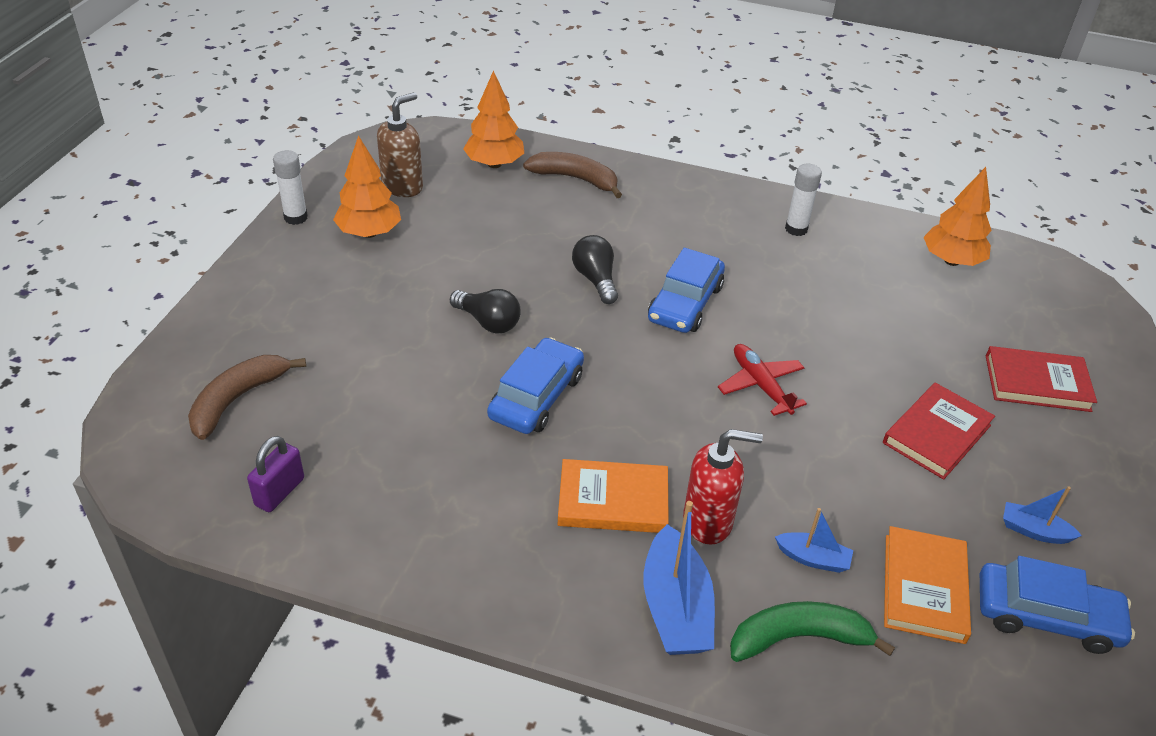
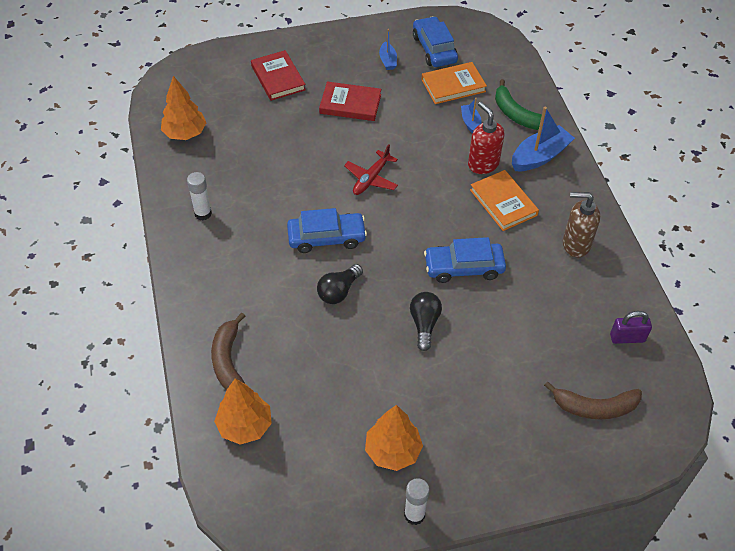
camera: 120 degrees left, 10 degrees up
brown soap dispenser [377,92,423,197] -> brown soap dispenser moved to [563,192,600,257]

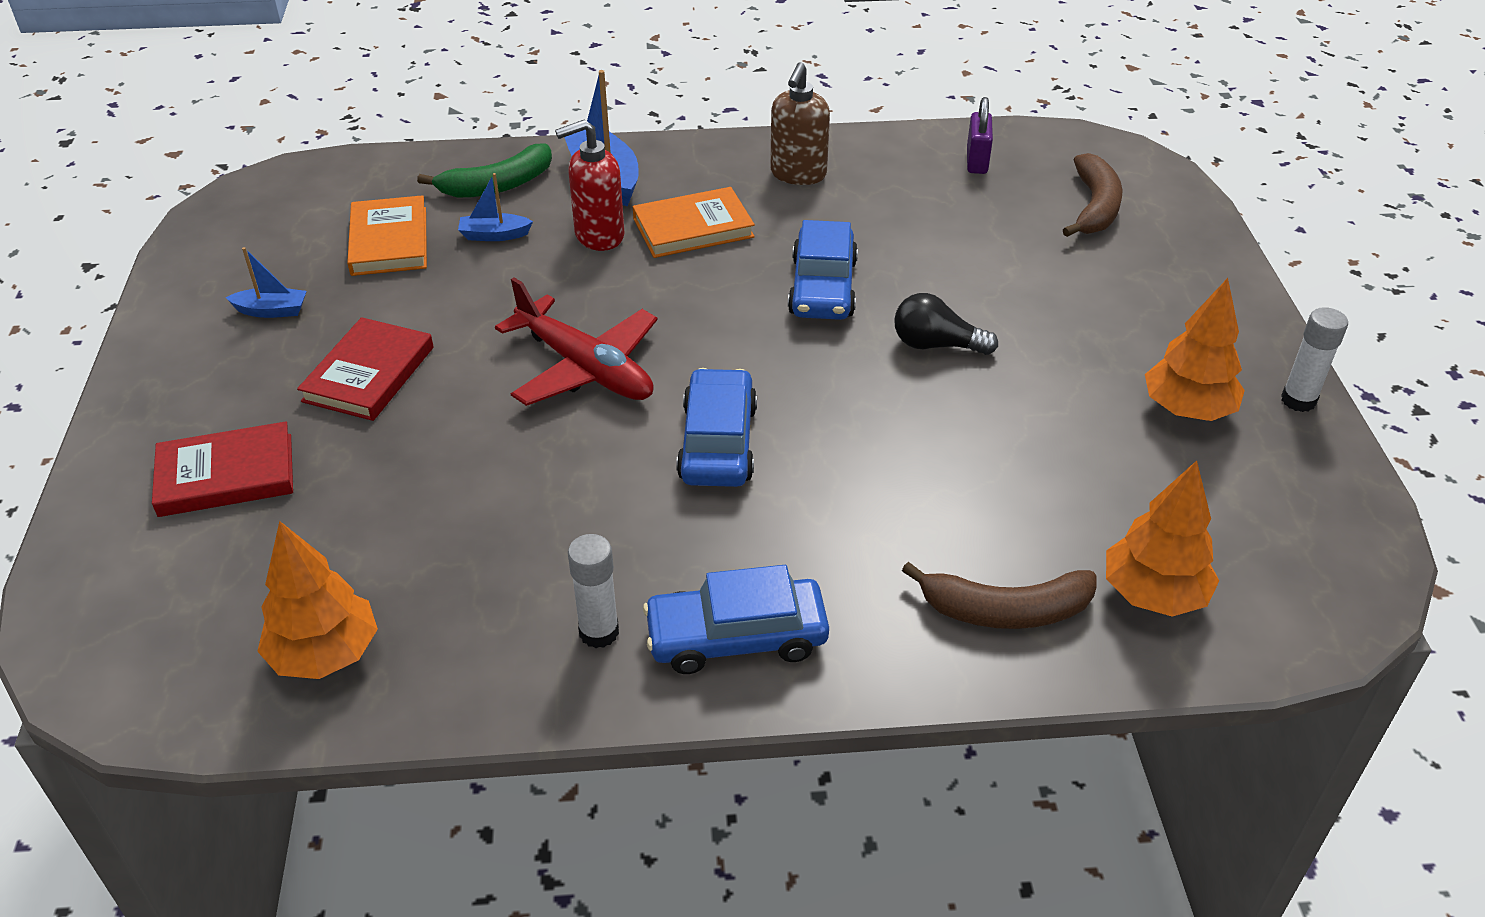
camera: 80 degrees left, 10 degrees down
black light bulb [317,264,363,304] -> none
red plane [344,145,398,195] -> red plane [495,277,658,406], size x1.52
blue car [413,16,458,67] -> blue car moved to [643,565,829,674]

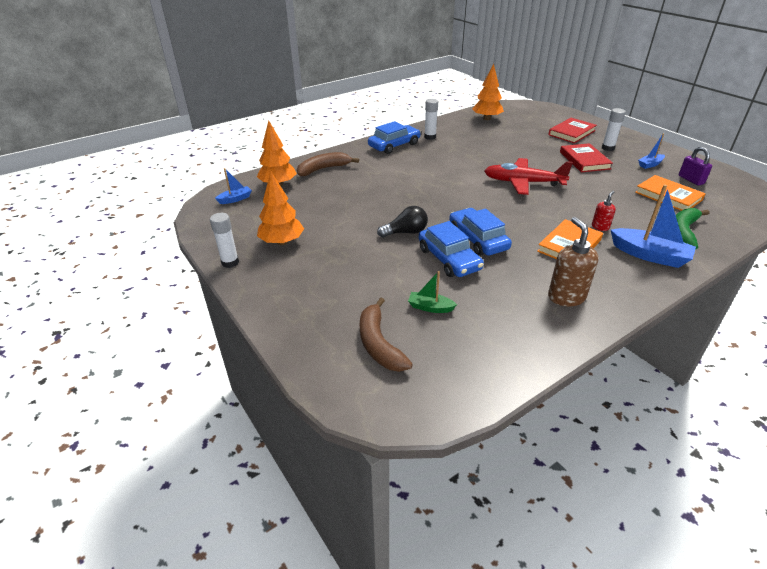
camera: 150 degrees right, 5 degrees down
blue boat [458,173,533,241] -> blue boat moved to [215,168,252,204]
red soap dispenser [555,119,624,251] -> red soap dispenser [592,191,616,231], size x0.54
blue car [676,368,757,487] -> blue car moved to [419,221,484,277]
purple padlock [967,97,993,174] -> purple padlock moved to [679,147,712,186]
none -> green boat [408,271,457,313]
none -> white glue stick [602,108,626,151]

